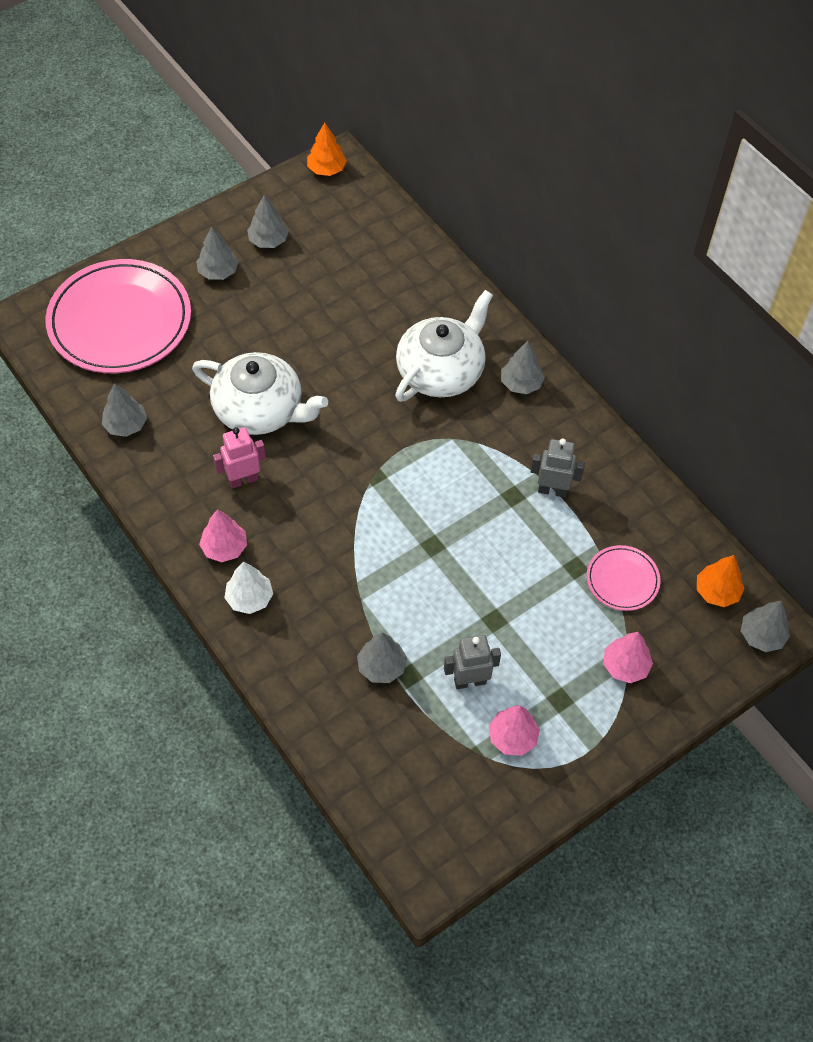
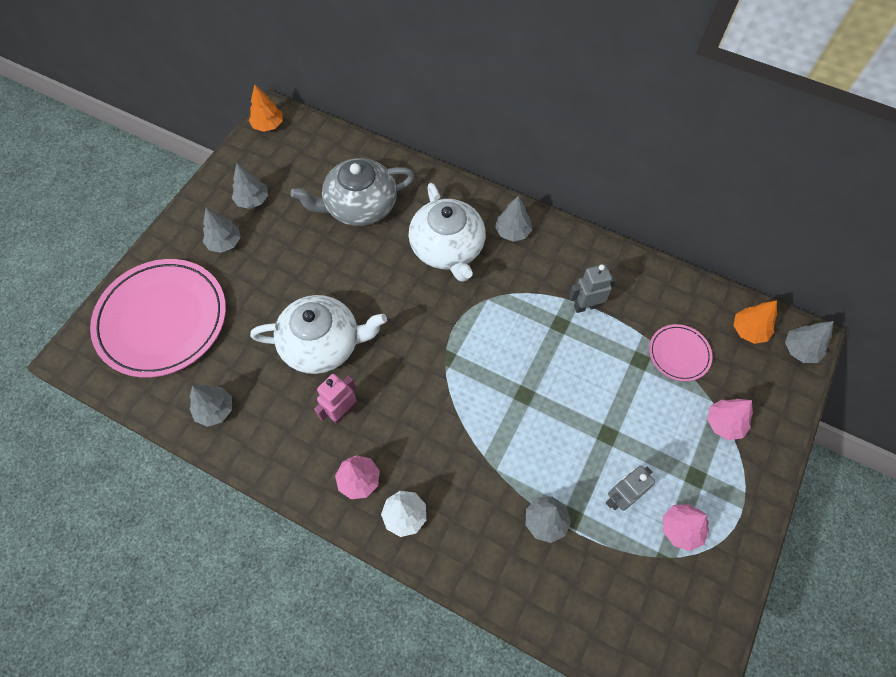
camera: 25 degrees left, 5 degrees up
white teapot [395,290,493,402] -> white teapot turned 150 degrees clockwise [408,183,486,282]
none -> grey teapot [291,158,415,226]

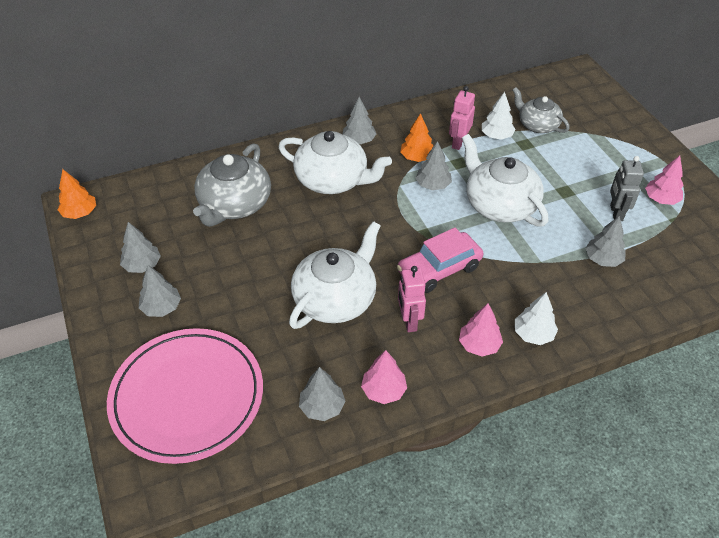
camera: 50 degrees left, 15 degrees down
grey robot [569,264,616,313] -> pink robot [449,86,475,150]
pink plate [649,324,712,381] -> grey teapot [513,87,570,133]
pink tree [707,399,753,440] -> pink tree moved to [361,350,407,404]
orange tree [733,301,777,344] -> orange tree moved to [400,113,433,162]
grey tree [785,321,833,363] -> grey tree moved to [415,141,452,190]
none -> pink car [397,227,483,293]
none -> white teapot [462,134,548,227]
none -> white tree [482,92,516,140]

